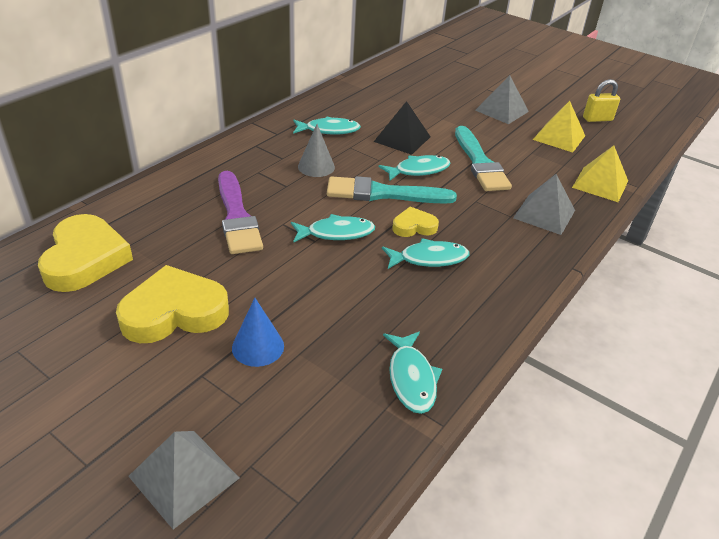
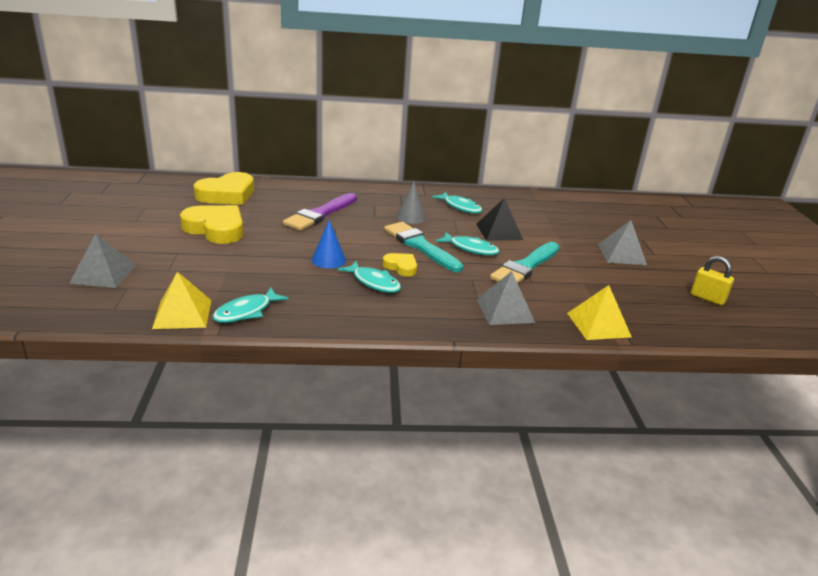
camera: 50 degrees right, 10 degrees down
blue cone [232,298,284,367] -> blue cone moved to [312,220,346,269]
turquoise fish [291,214,375,242] -> none
yellow pyramid [533,101,585,153] -> yellow pyramid moved to [152,272,211,329]

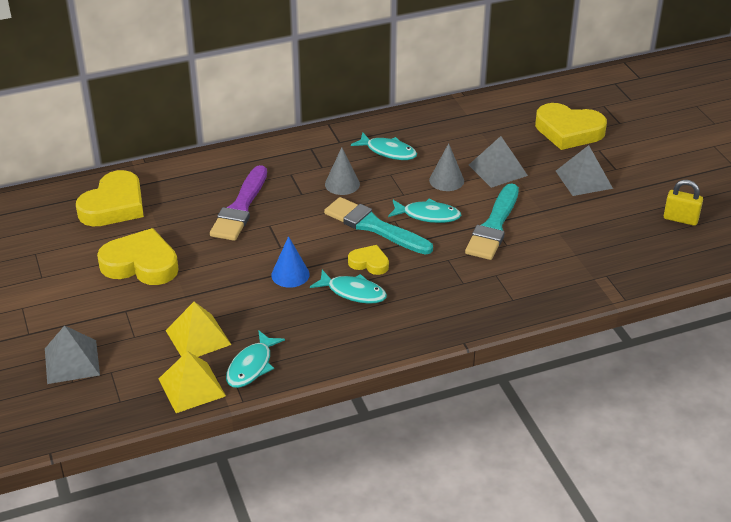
camera: 15 degrees left, 10 degrees up
black pyramid [476,198,523,241] -> grey cone [429,143,464,191]
grey pyramid [476,271,535,325] -> grey pyramid moved to [469,136,528,188]
yellow pyramid [567,285,632,340] -> yellow pyramid moved to [165,302,231,357]
none -> yellow heart [535,103,607,150]

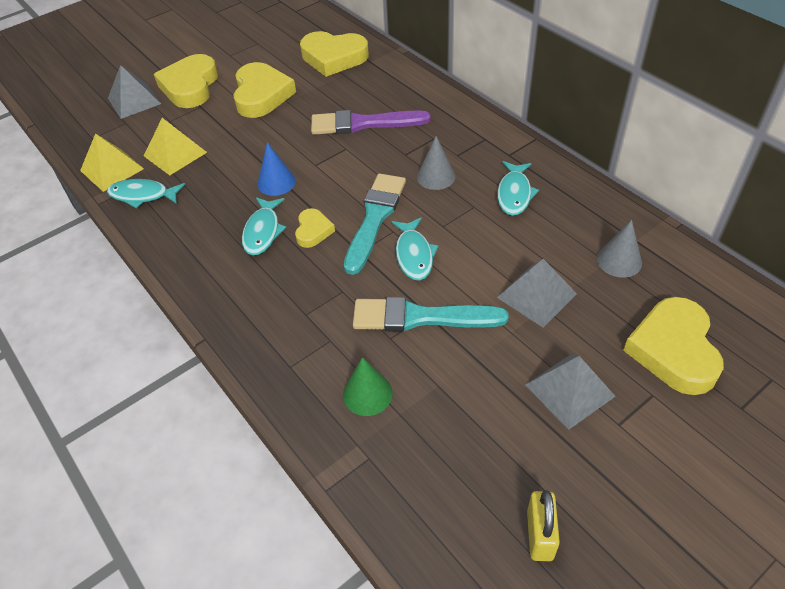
camera: 75 degrees right, 10 degrees up
grey cone [429,143,464,191] -> grey cone moved to [597,220,642,277]
none -> yellow heart [154,54,218,108]
none -> green cone [343,357,393,416]

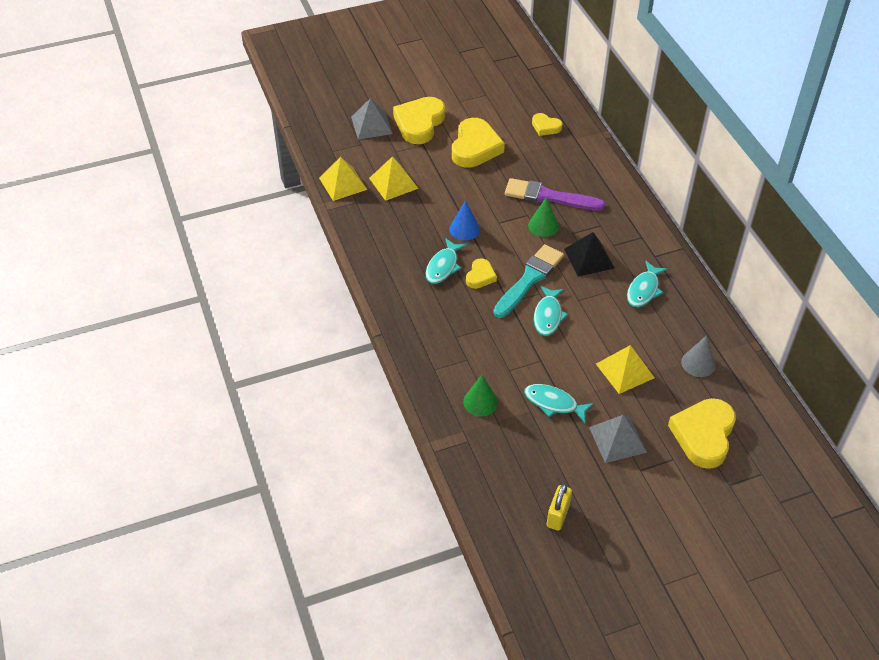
camera: 15 degrees right, 0 degrees up
turquoise fish [107,179,186,208] -> turquoise fish moved to [524,384,594,423]
yellow heart [300,31,369,77] -> yellow heart [532,113,563,136], size x0.52
turquoise brush [353,297,509,332] -> none
grey cone [417,136,455,190] -> black pyramid [564,232,615,277]
grey pyramid [497,259,577,327] -> yellow pyramid [596,345,655,394]
none -> green cone [528,197,559,237]

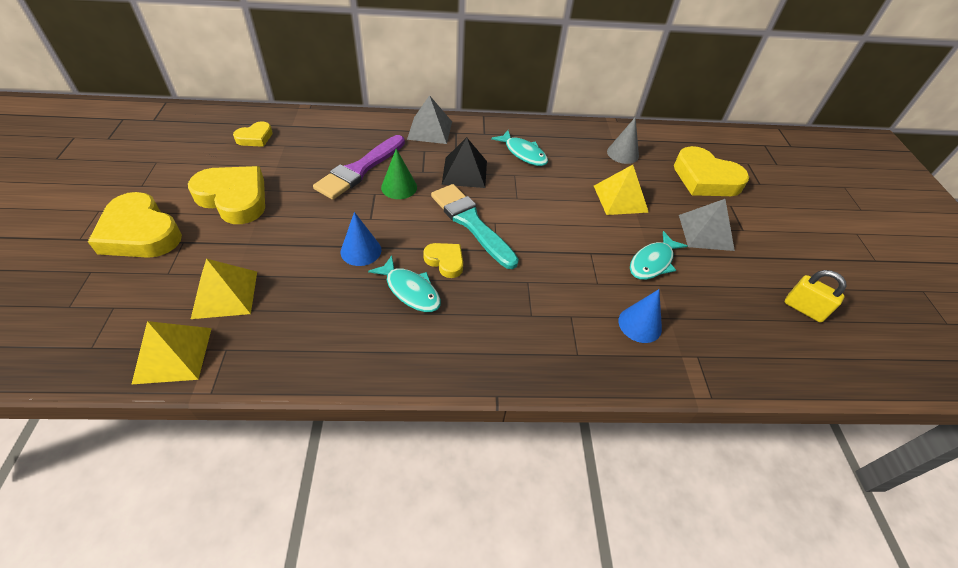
camera: 75 degrees left, 0 degrees up
grey pyramid [351,98,393,139] -> grey pyramid moved to [407,95,452,144]
green cone [463,375,498,416] -> blue cone [618,289,662,343]
turquoise fish [534,286,568,336] -> none

